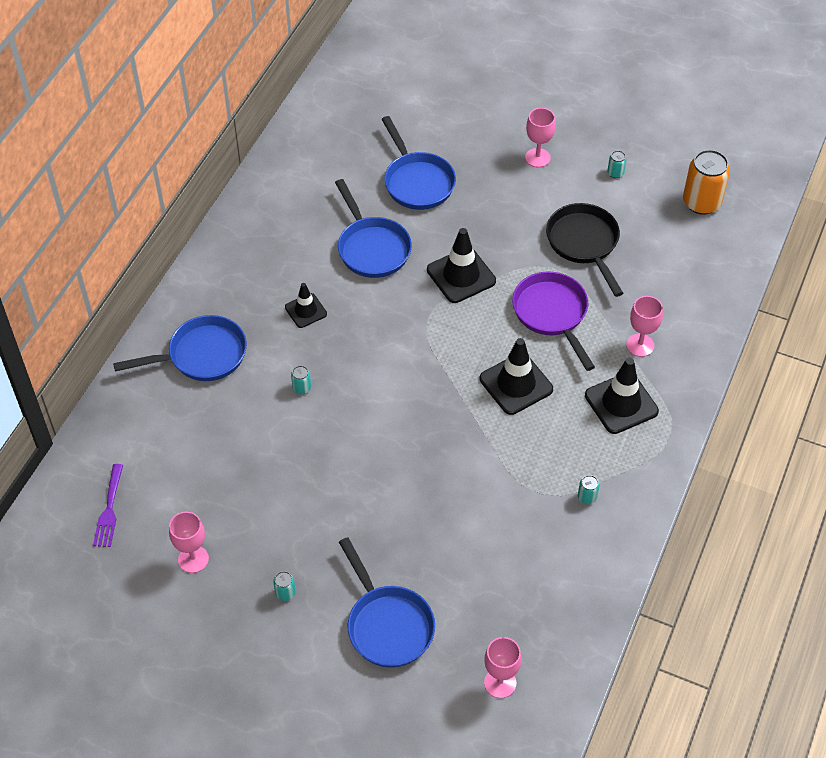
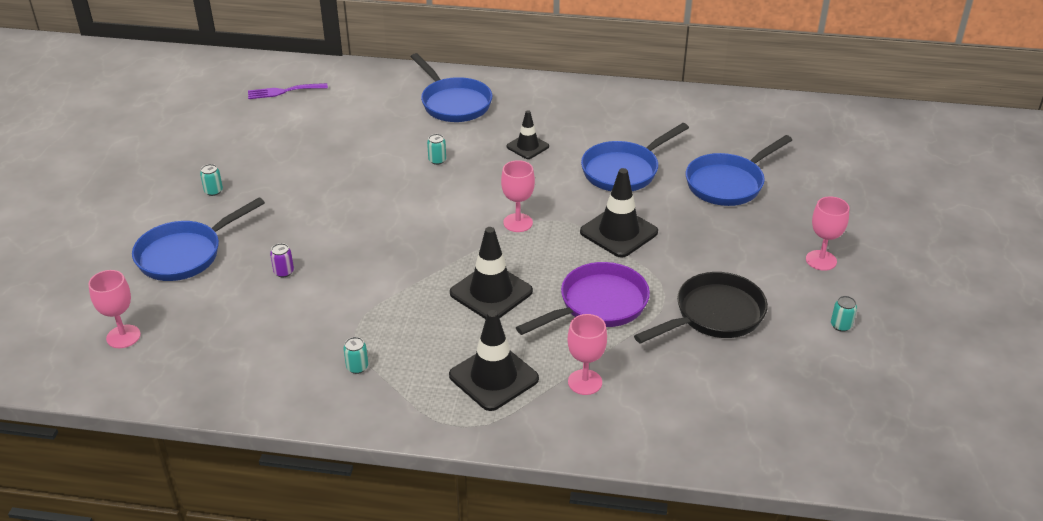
camera: 75 degrees right, 15 degrees down
pink goblet [169,512,209,573] -> pink goblet moved to [501,160,535,232]
orange can [683,150,730,215] -> none
none -> purple can [270,243,294,278]

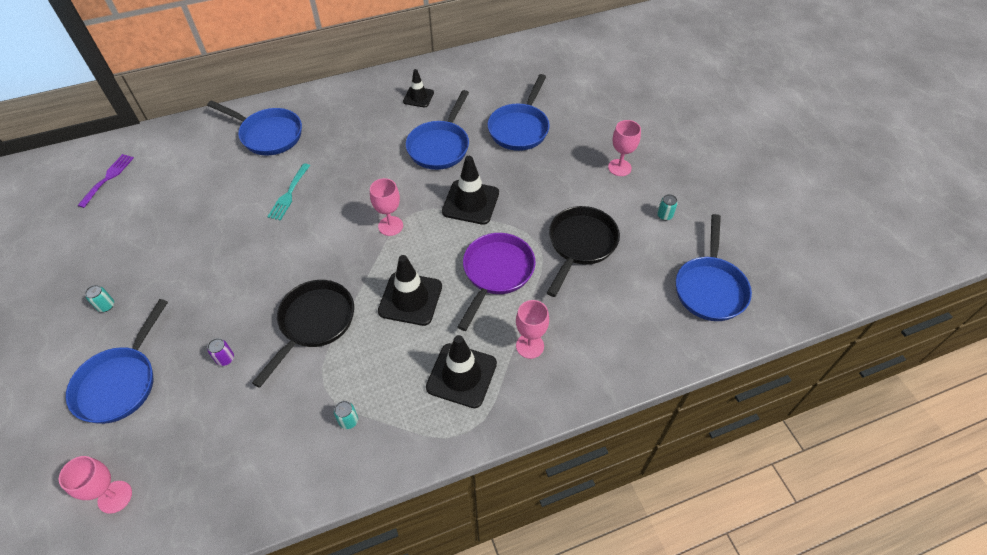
camera: 30 degrees left, 15 degrees up
purple fork [248,83,328,99] -> purple fork turned 150 degrees clockwise [77,154,134,208]
turquoise can [427,134,446,165] -> turquoise fork [267,163,310,221]
black traffic cone [506,110,549,159] -> black traffic cone moved to [403,69,434,107]
none -> black pan [252,280,354,388]
none -> blue pan [676,214,752,321]

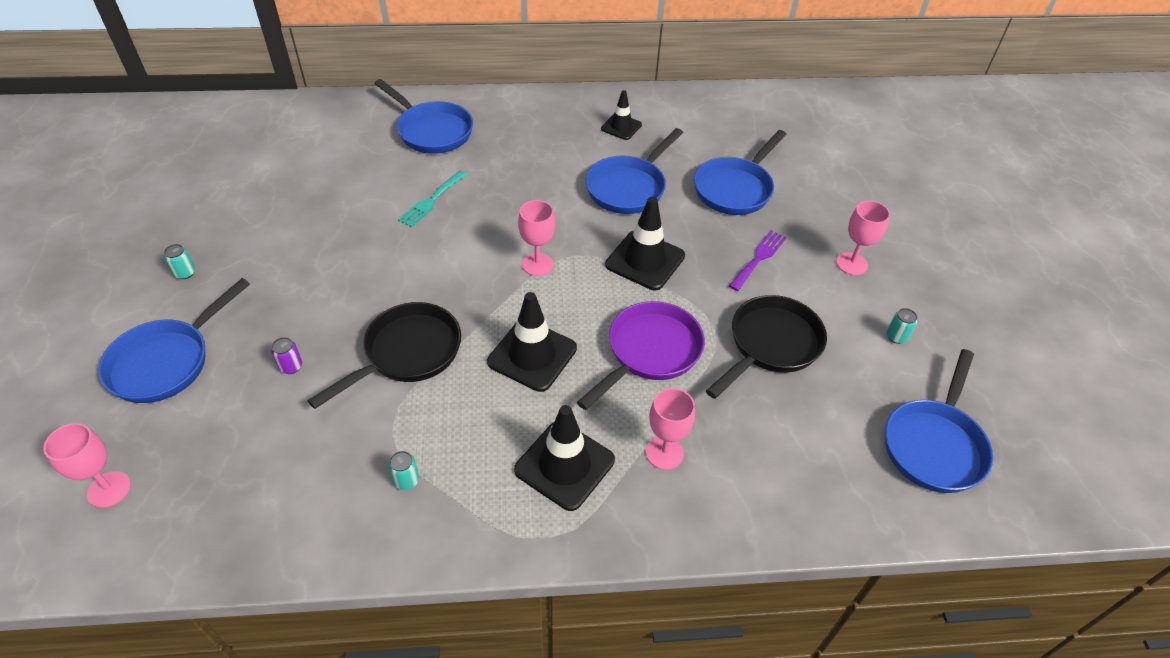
camera: 15 degrees right, 5 degrees down
purple fork [77,154,134,208] -> purple fork moved to [729,230,787,291]

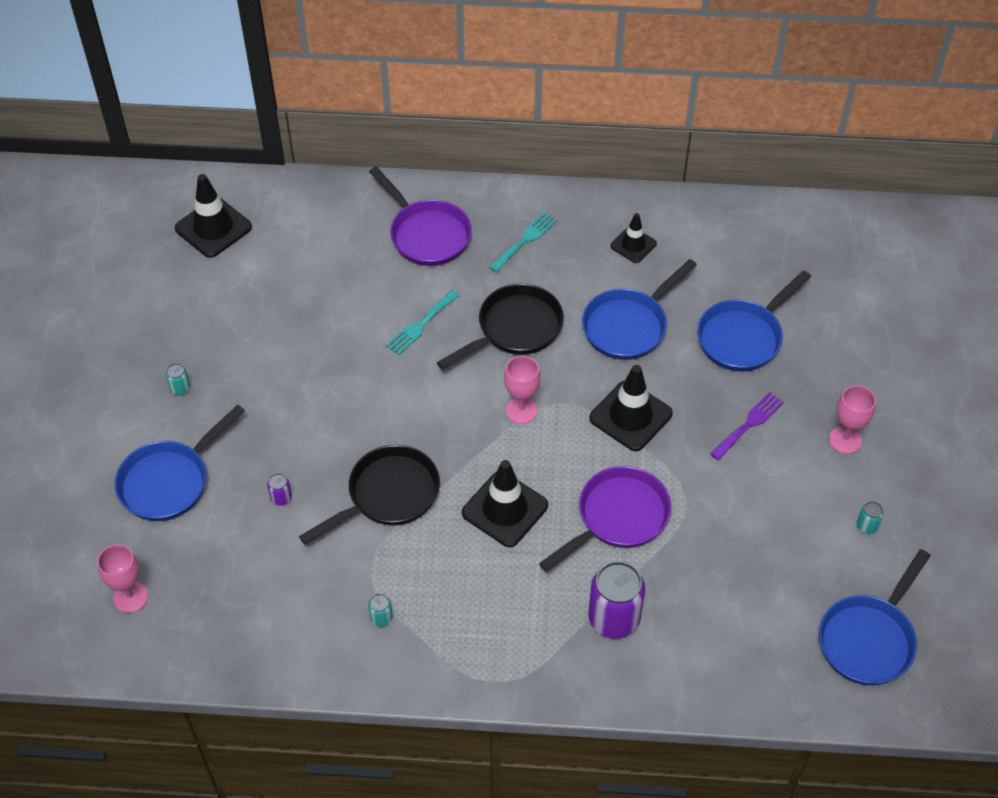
camera: 10 degrees right, 5 degrees up
blue pan [374,79,473,154] -> purple pan [369,167,472,266]
black traffic cone [514,405,615,511] -> black traffic cone moved to [175,174,252,258]
pink goblet [646,388,695,470] -> purple can [588,561,645,639]
black pan [706,295,827,399] -> black pan moved to [437,284,564,370]
none -> turquoise fork [489,212,557,272]

